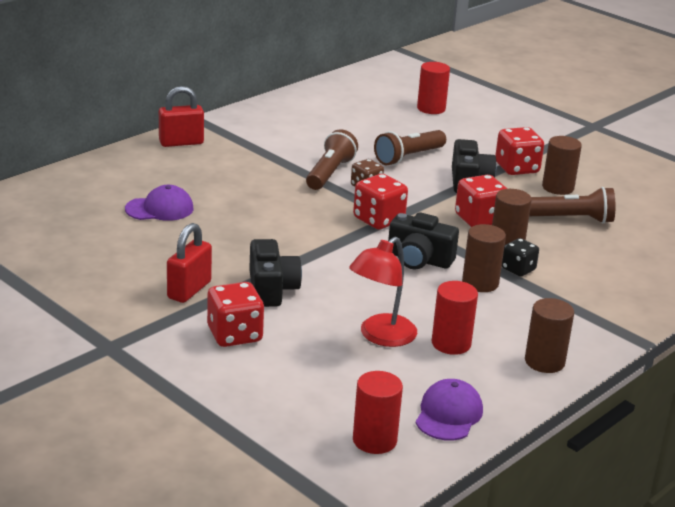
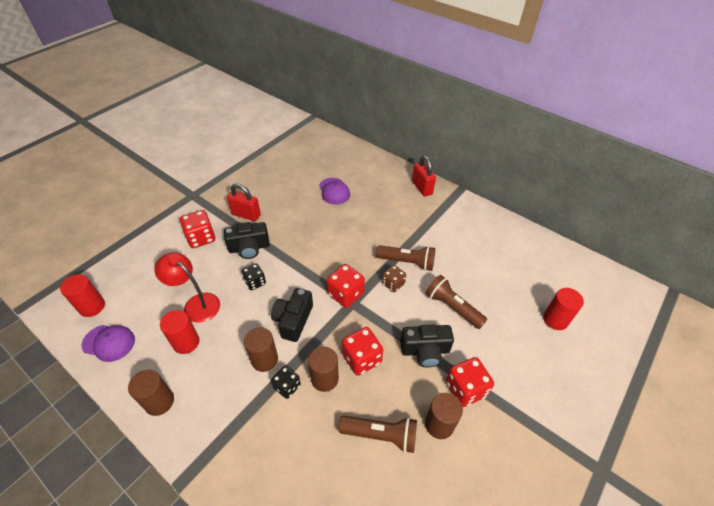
camera: 85 degrees right, 20 degrees up
brown flashlight [529,187,616,223] -> brown flashlight turned 75 degrees counterclockwise [338,415,417,453]
none -> black dice [241,263,266,290]

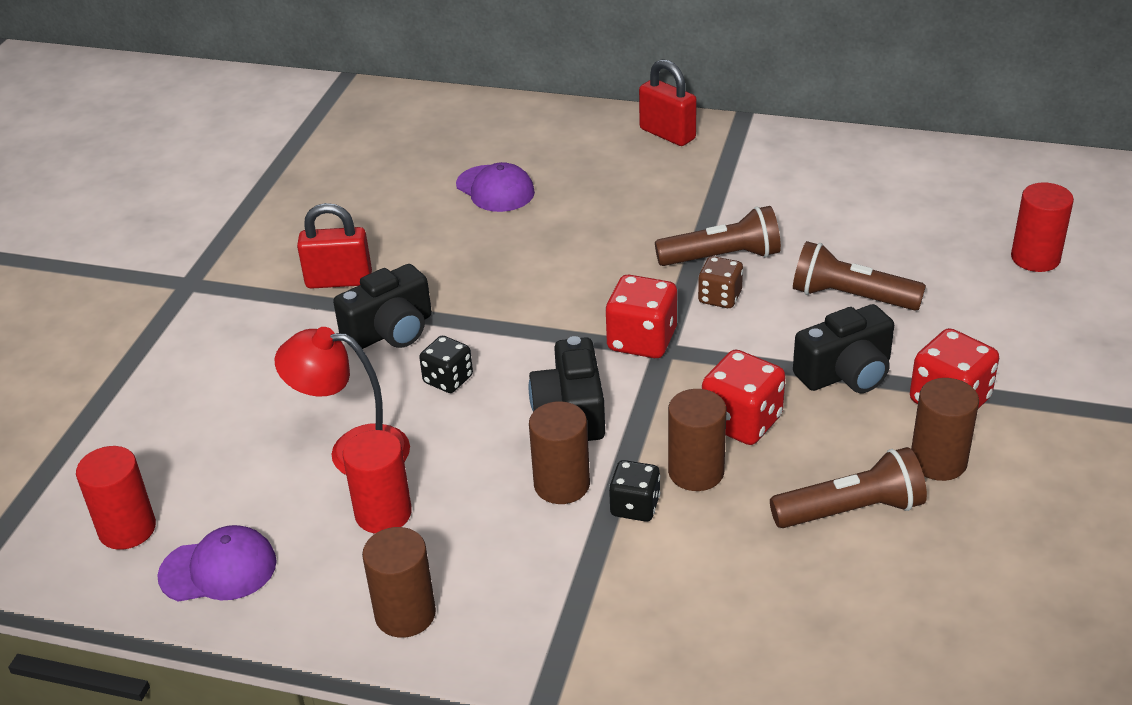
camera: 20 degrees left, 10 degrees down
red dice [180,210,215,248] -> none

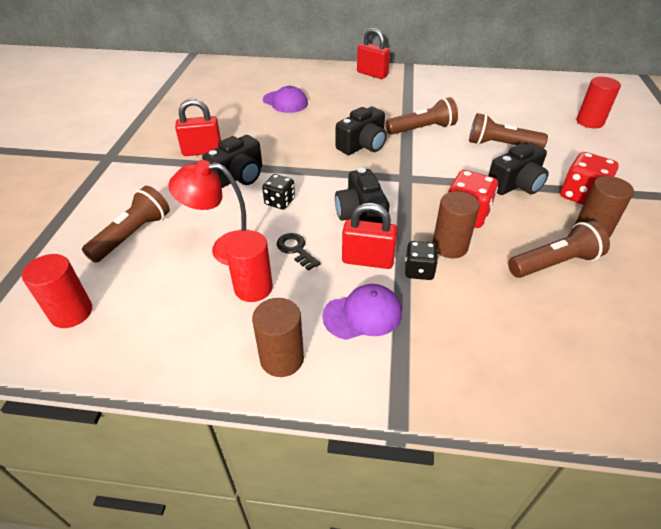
camera: 10 degrees left, 5 degrees up
purple cap [157,525,277,602] -> purple cap moved to [322,284,402,340]
brown cylinder [529,401,590,504] -> red padlock [342,203,398,269]
red dice [605,275,677,358] -> none
brown dice [698,256,743,308] -> none
none -> brown flashlight [82,186,170,263]
none -> black key [277,233,321,271]
none -> black camera [336,107,387,155]

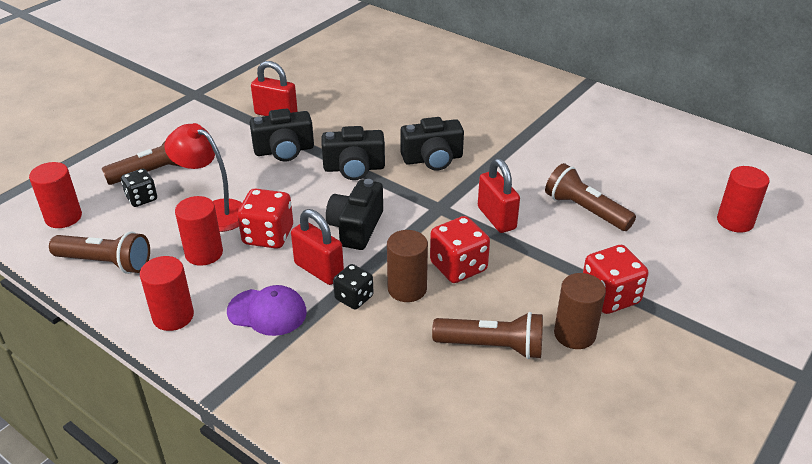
camera: 30 degrees right, 5 degrees down
brown cylinder [252,298,304,377] -> red cylinder [140,256,194,331]
black dice [262,174,295,210] -> black dice moved to [121,169,157,207]
purple cap [263,86,308,113] -> none
black key [277,233,321,271] -> red dice [237,188,293,249]
red padlock [357,28,390,79] -> red padlock moved to [478,158,520,233]
brown flashlight [386,97,458,135] -> brown flashlight moved to [49,231,150,274]
black camera [488,143,549,195] -> black camera moved to [322,126,385,180]

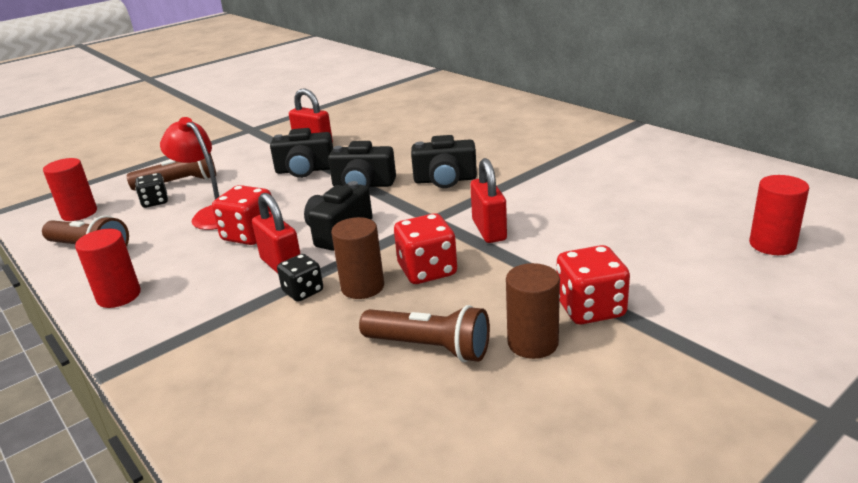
camera: 15 degrees right, 10 degrees down
red cylinder [175,196,223,266] -> none
purple cap [227,285,307,336] -> none
brown flashlight [545,163,636,231] -> none

